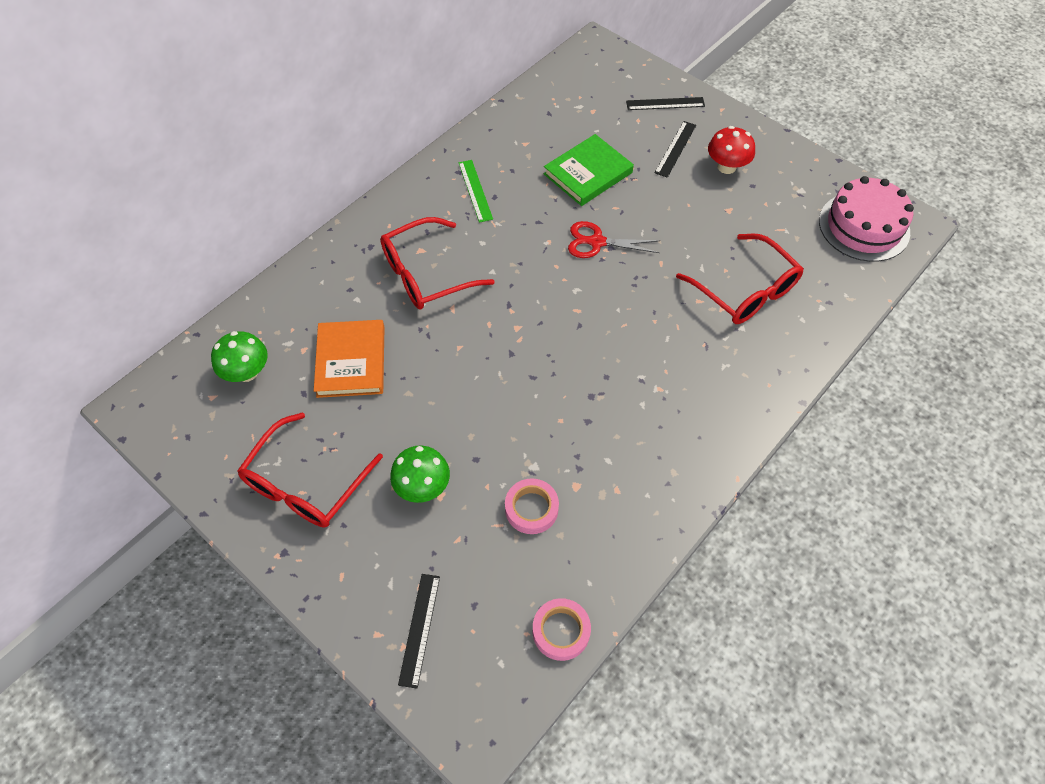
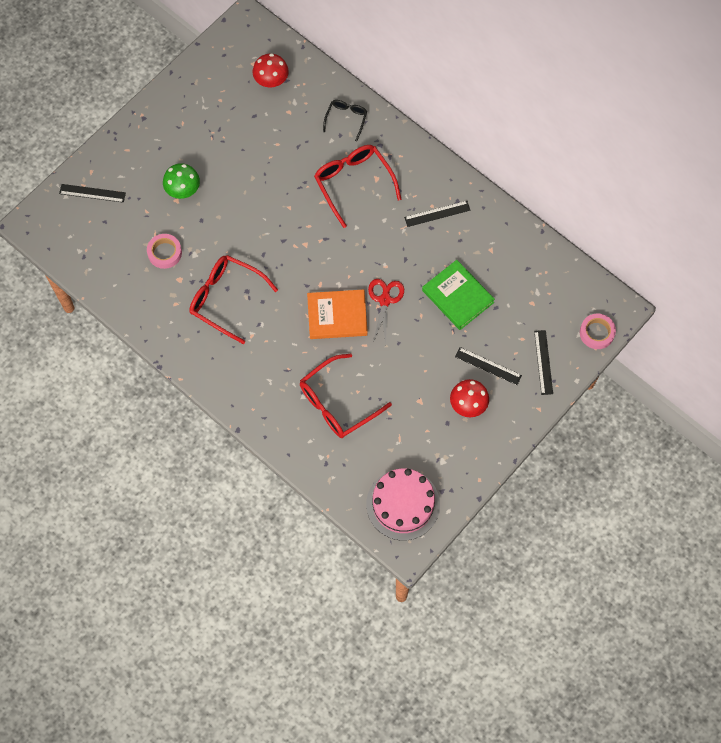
camera: 90 degrees right, 10 degrees up
green mushroom [211,331,268,382] -> red mushroom [253,53,289,87]
red glasses [237,412,383,528] -> red glasses moved to [189,255,278,344]
orange book [314,320,385,398] -> orange book moved to [307,289,368,339]
green ruler [459,160,493,223] -> black ruler [404,201,470,227]
pink tape [533,598,591,661] -> pink tape moved to [580,313,616,349]
none -> black glasses [323,100,367,141]

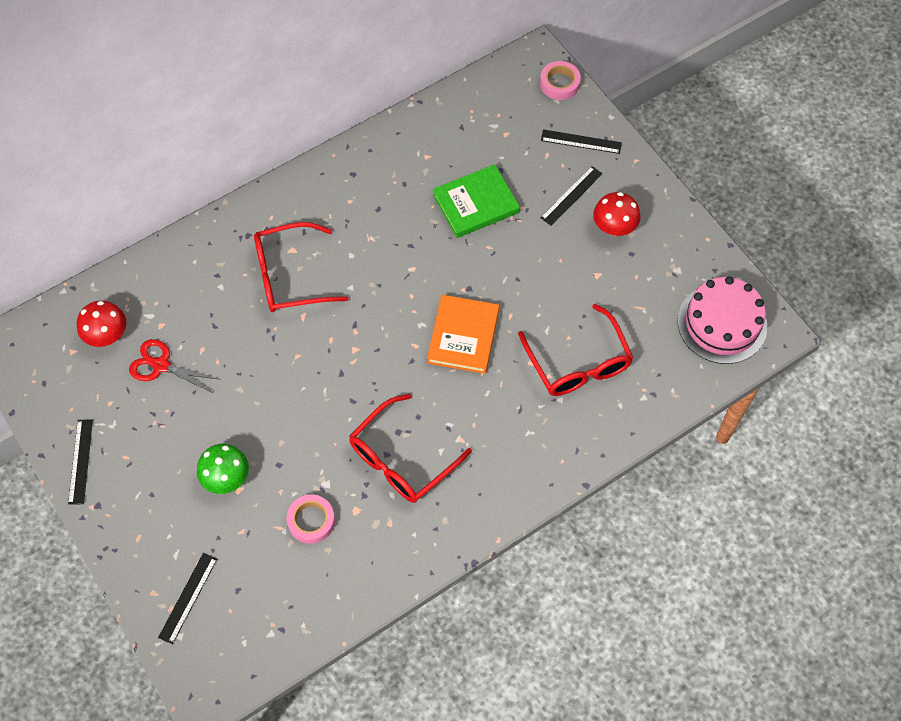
camera: 75 degrees left, 5 degrees down
black glasses [323,100,367,141] -> none
red scissors [368,279,404,343] -> red scissors moved to [129,339,221,393]
black ruler [404,201,470,227] -> black ruler moved to [68,420,93,505]

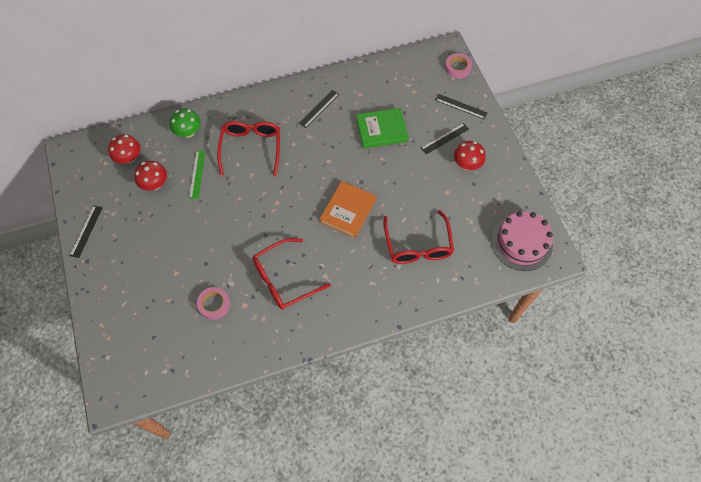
camera: 15 degrees right, 0 degrees up
red scissors [129,339,221,393] -> red mushroom [134,161,167,191]
black ruler [158,553,217,644] -> black ruler moved to [299,90,339,128]
green mushroom [197,444,249,494] -> green mushroom moved to [170,109,201,138]
red glasses [254,222,349,312] -> red glasses turned 90 degrees clockwise [217,121,280,176]
none -> green ruler [189,151,206,199]

